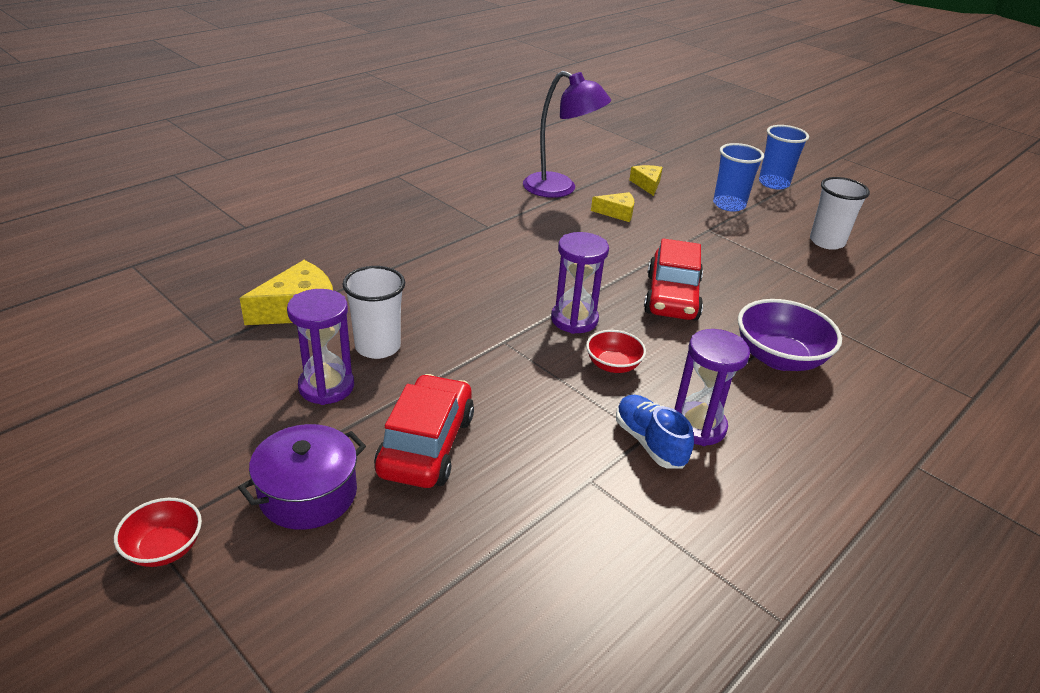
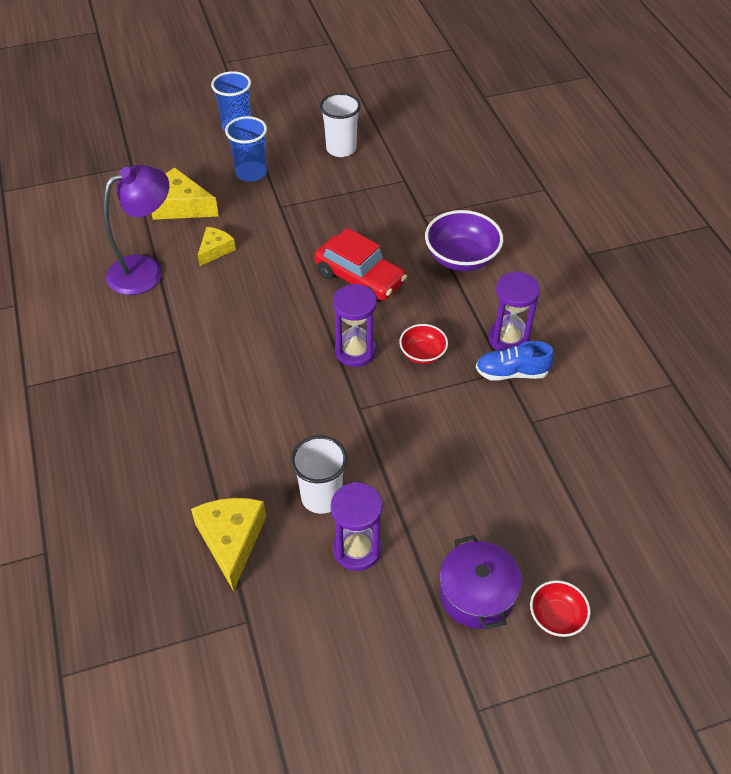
camera: 60 degrees left, 15 degrees up
red bowl [114,498,202,567] -> red bowl moved to [530,580,590,637]
red car [374,374,474,488] -> none
yellow cheese [629,165,663,196] -> yellow cheese [151,167,219,220], size x1.66

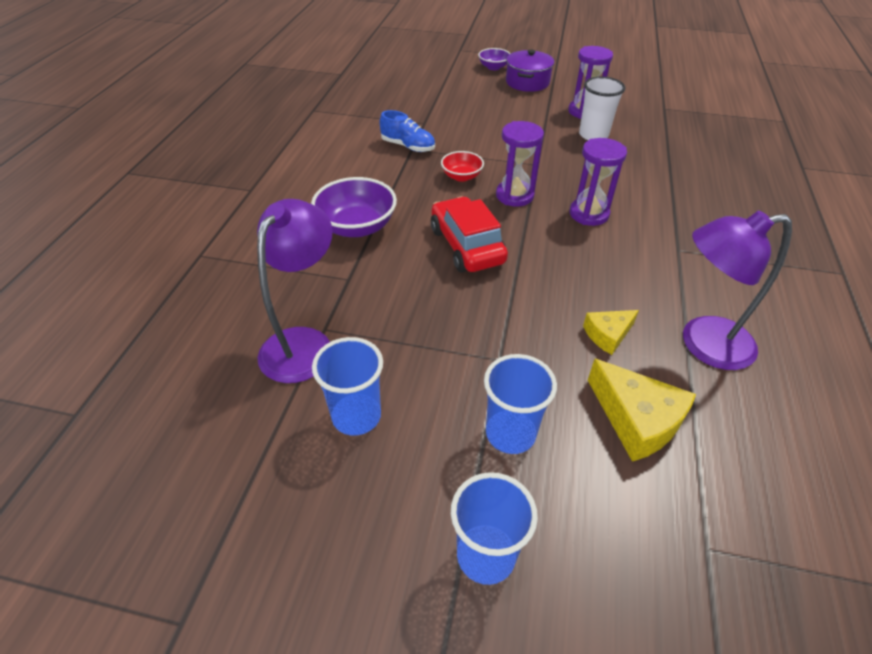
camera: 150 degrees left, 5 degrees down
yellow cheese [191,498,266,591] -> none
white cup [320,93,361,157] -> blue cup [312,337,383,435]
purple hourglass [488,271,540,351] -> purple hourglass moved to [569,138,627,226]
red bowl [530,580,590,637] -> purple bowl [478,48,511,70]
none -> purple lamp [257,199,333,383]

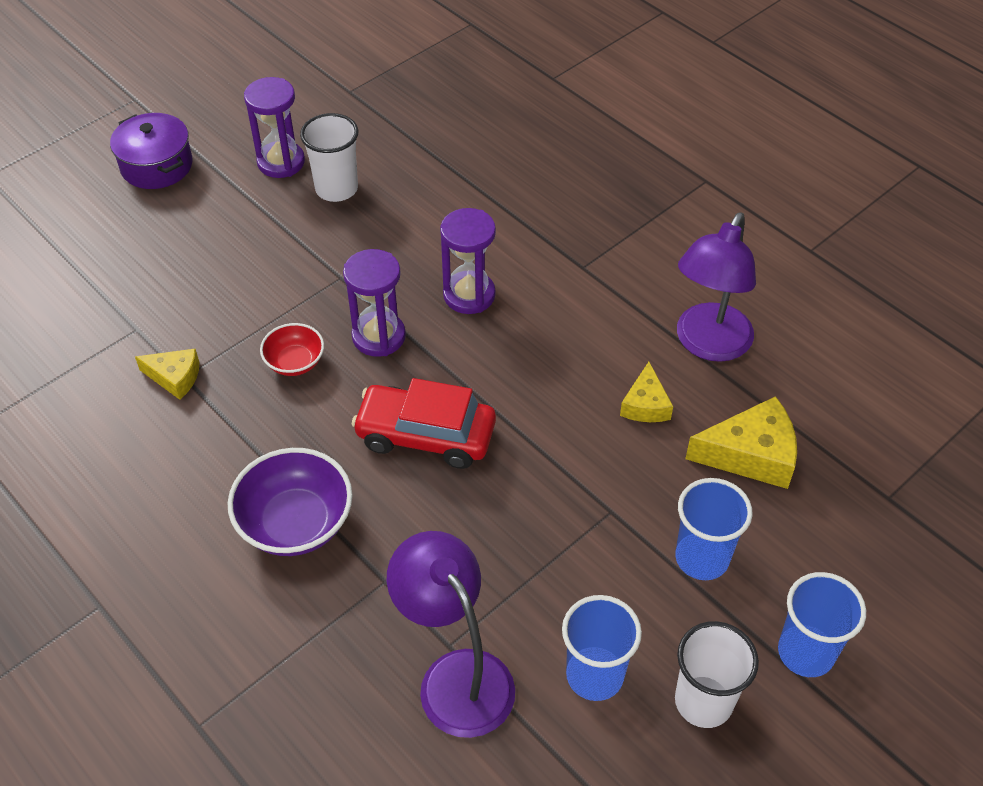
camera: 55 degrees left, 5 degrees up
blue shoe [380,110,435,152] -> yellow cheese [135,349,199,400]
purple bowl [478,48,511,70] -> none
none -> white cup [675,621,759,728]

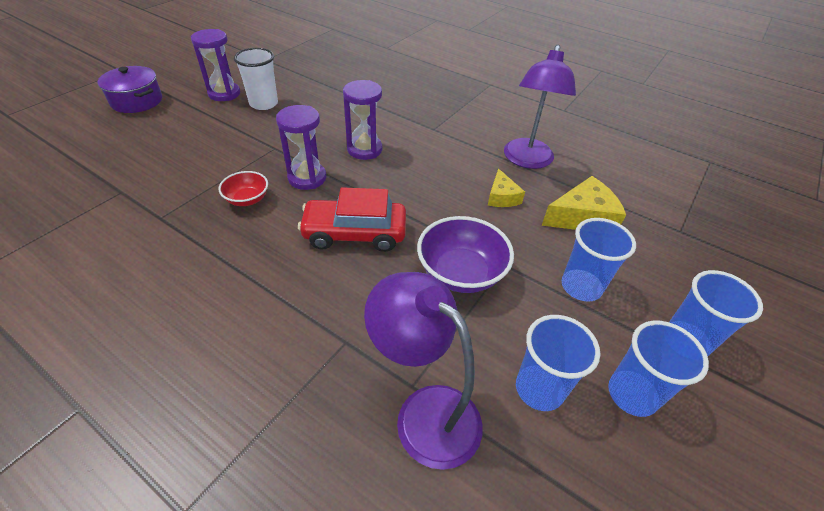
camera: 15 degrees left, 5 degrees down
yellow cheese [135,349,199,400] -> none
purple bowl [228,448,353,556] -> purple bowl moved to [417,216,514,293]
white cup [675,621,759,728] -> blue cup [608,321,709,417]

